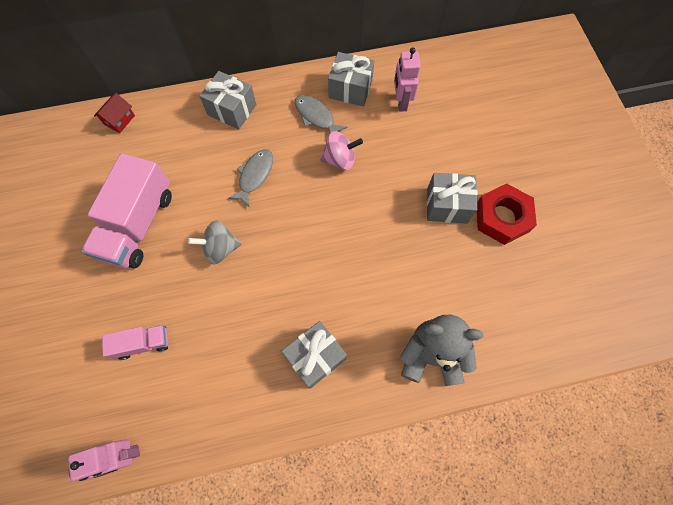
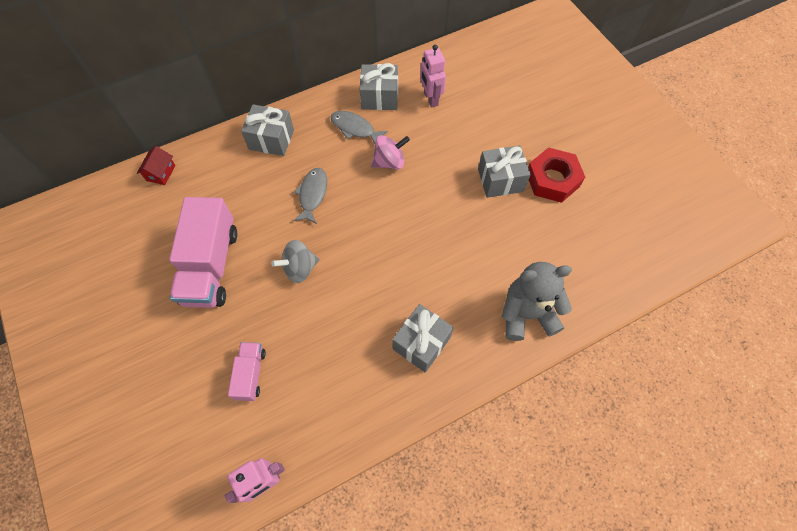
camera: 15 degrees left, 5 degrees down
pink truck [102,325,169,360] -> pink truck turned 60 degrees counterclockwise [228,342,266,401]

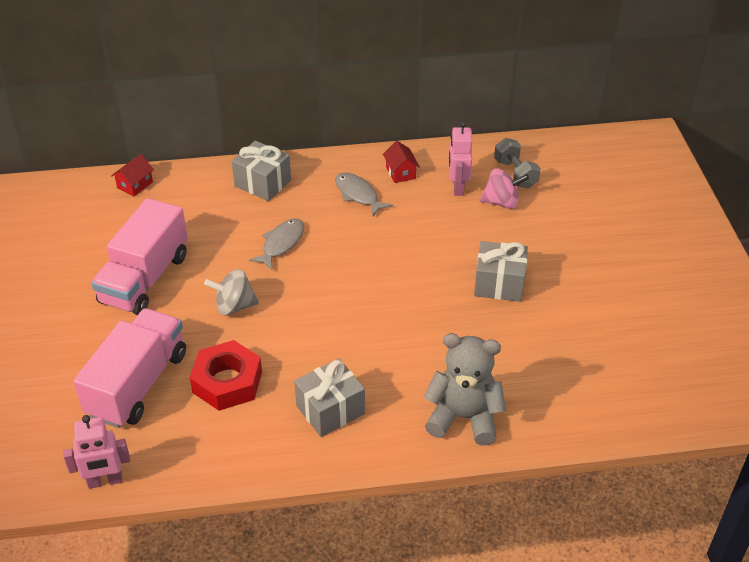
camera: 20 degrees right, 20 degrees down
pink truck [228,342,266,401] -> pink truck [73,308,186,428], size x1.97
grey gift [360,63,398,110] -> red house [383,141,420,183]
pink spinning top [371,135,410,169] -> pink spinning top moved to [480,168,529,209]
red nut [528,147,585,203] -> red nut moved to [190,340,262,411]
none -> grey dumbbell [494,138,541,188]

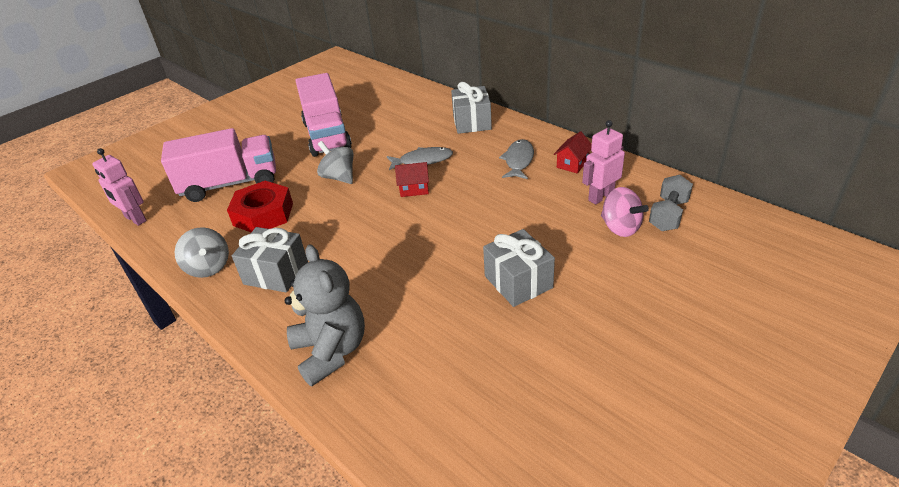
camera: 55 degrees right, 5 degrees down
pink truck [91,198,188,315] -> pink truck turned 90 degrees counterclockwise [296,73,352,157]
red house [111,154,154,197] -> red house moved to [395,162,429,197]
none -> grey spinning top [175,227,229,278]

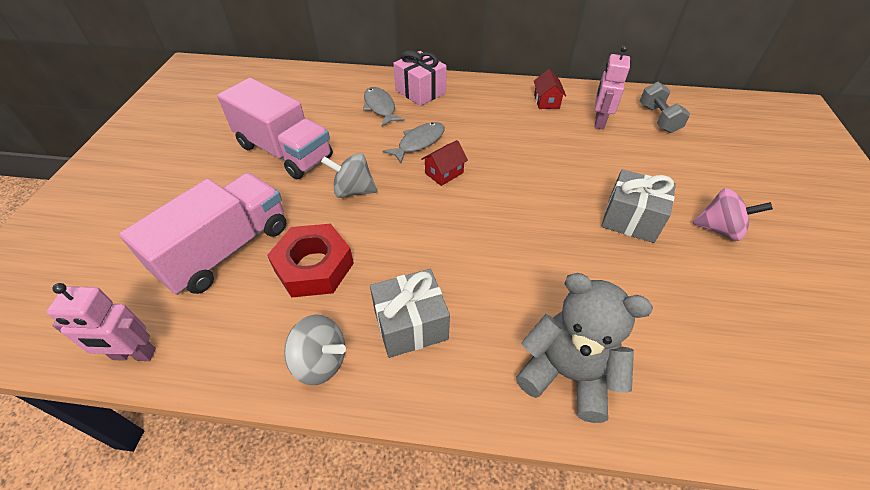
camera: 40 degrees left, 10 degrees up
grey gift [451,82,492,134] -> pink gift [393,50,447,106]
grey fish [499,139,534,179] -> grey fish moved to [363,87,405,126]
pink spinning top [601,187,649,237] -> pink spinning top moved to [693,188,773,241]

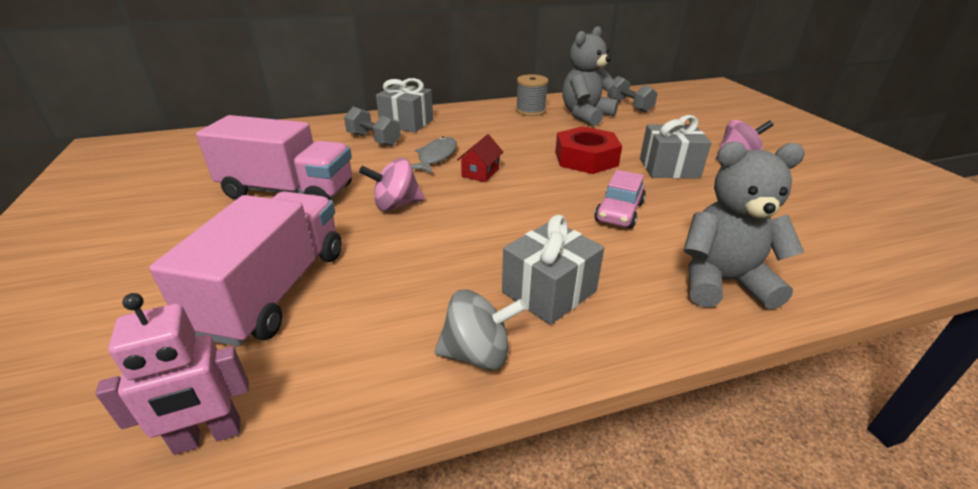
camera: 25 degrees left, 15 degrees down
red nut [267,224,354,298] -> red nut moved to [555,126,622,174]
grey spinning top [321,153,377,198] -> pink spinning top [359,158,425,211]
grey fish [363,87,405,126] -> grey dumbbell [344,107,401,147]
pink gift [393,50,447,106] -> grey gift [376,78,433,133]
red house [534,69,566,109] -> grey spool [516,74,548,116]
pink robot [595,45,630,130] -> grey teddy bear [562,26,619,126]
none -> pink car [594,170,646,229]

